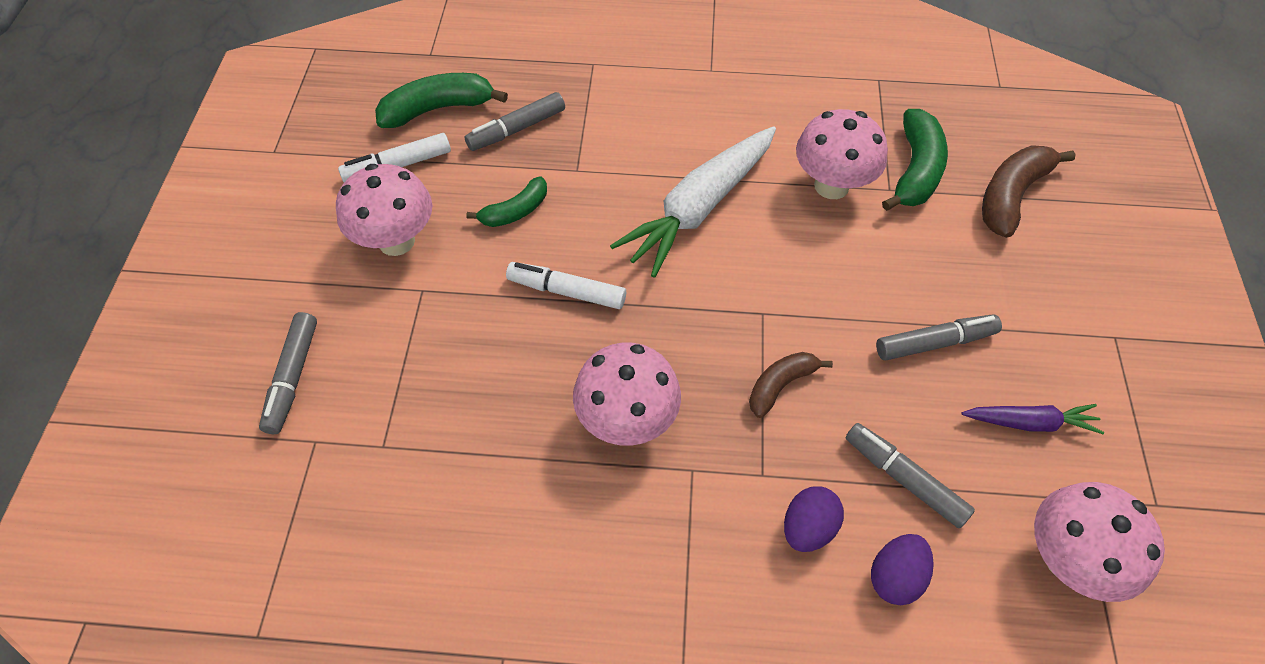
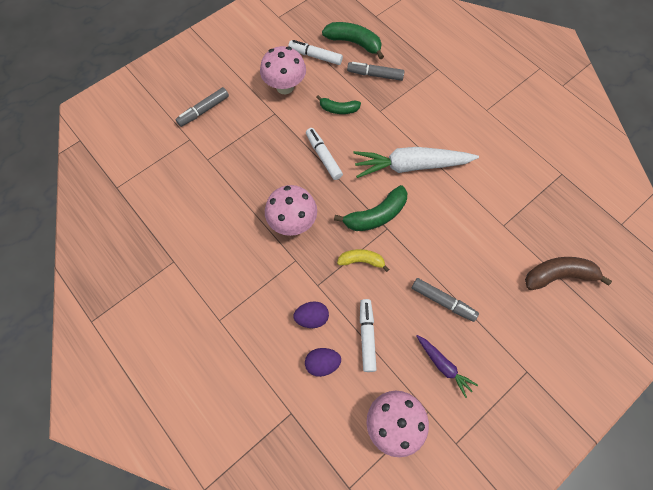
camera: 45 degrees right, 10 degrees up
brown banana [749,352,833,418] -> yellow banana [337,249,389,272]
pink mushroom [796,109,888,199] -> none
grey marker [846,423,975,529] -> white marker [360,299,377,372]
green banana [882,109,948,211] -> green banana moved to [334,185,407,231]

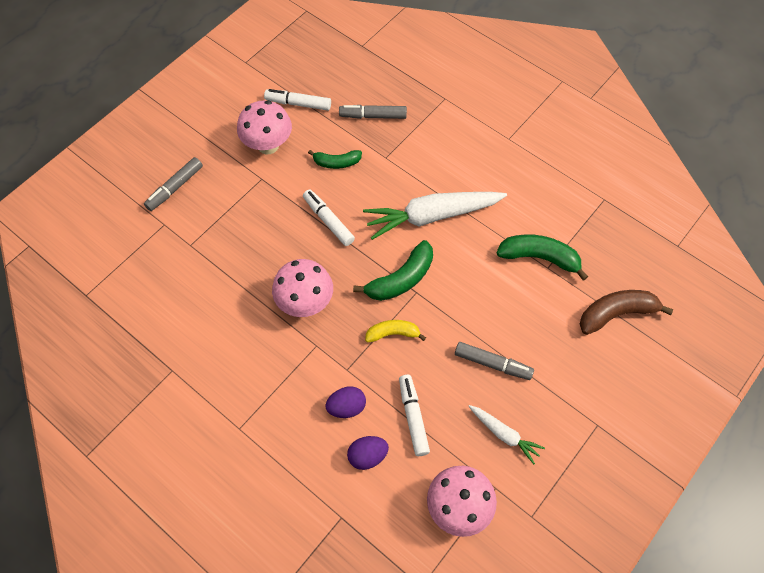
camera: 10 degrees left, 5 degrees down
green banana [322,22,384,59] -> green banana moved to [497,234,588,281]
purple carrot [416,335,478,398] -> white carrot [468,405,545,464]

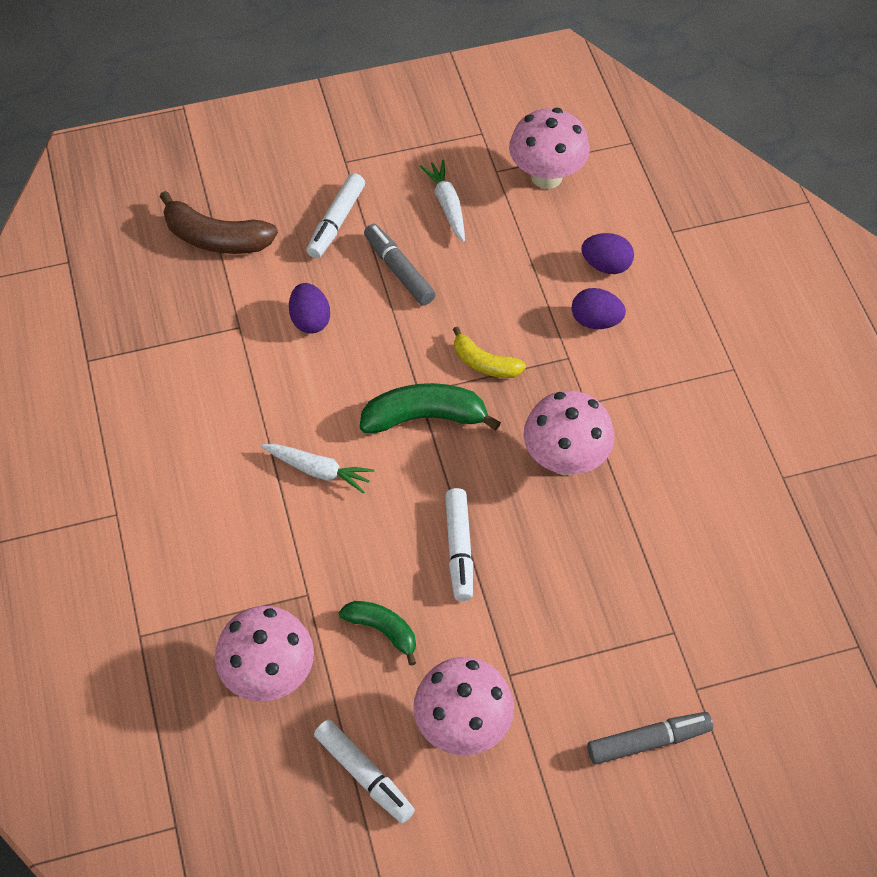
camera: 145 degrees left, 5 degrees down
grey marker [339,105,407,119] -> pink mushroom [215,606,314,701]
white carrot [363,192,507,240] -> white carrot [261,444,374,494], size x0.51
white marker [399,375,430,456] -> white marker moved to [307,173,365,259]
green banana [497,234,588,281] -> none
none -> purple egg [289,283,330,334]

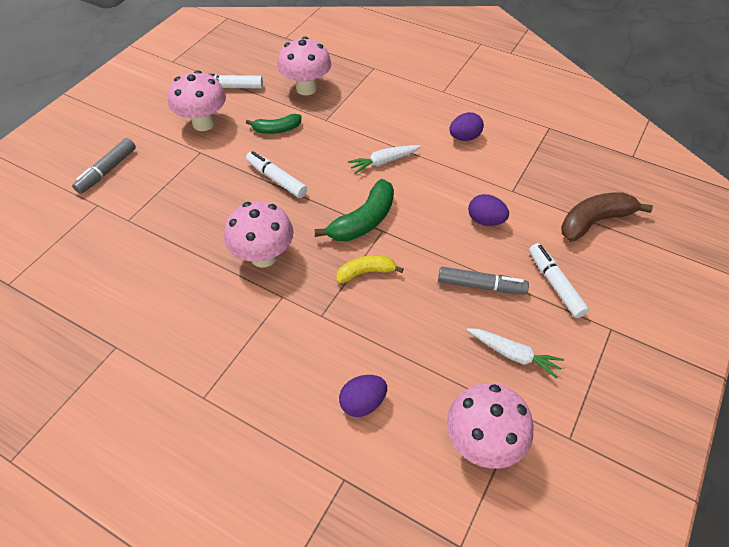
camera: 135 degrees right, 5 degrees down
purple egg [572,288,626,329] -> purple egg moved to [449,112,484,141]

